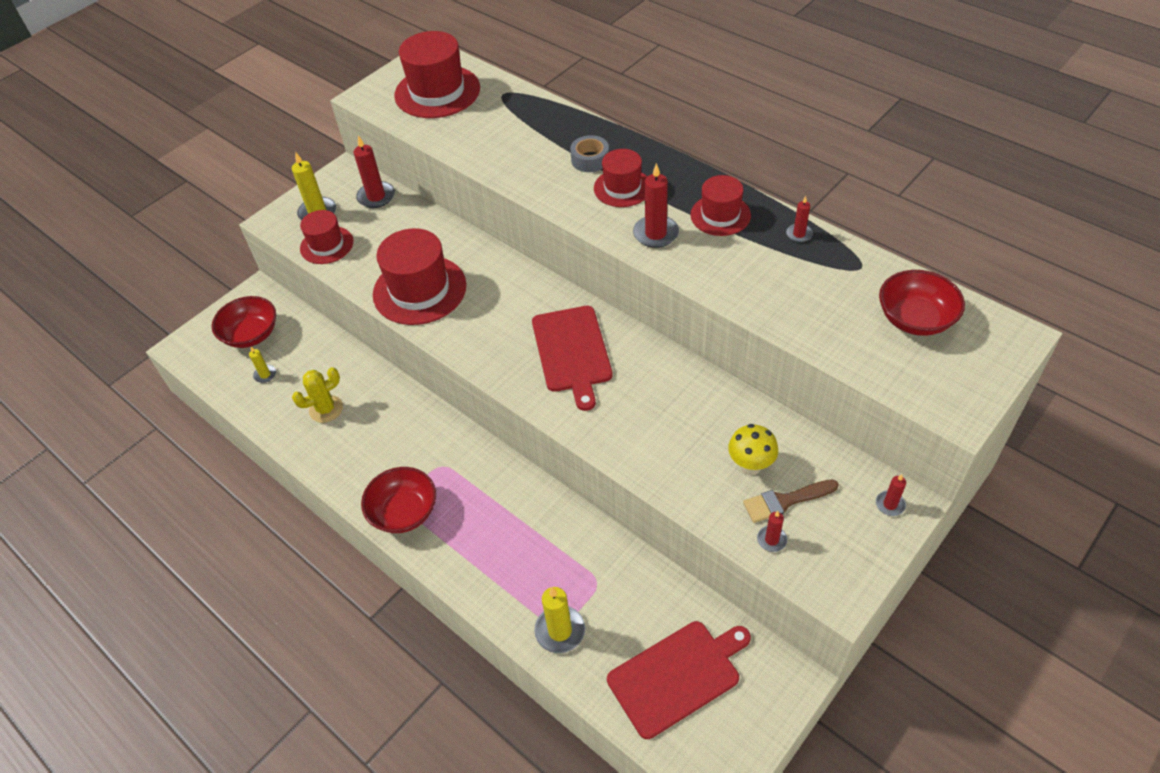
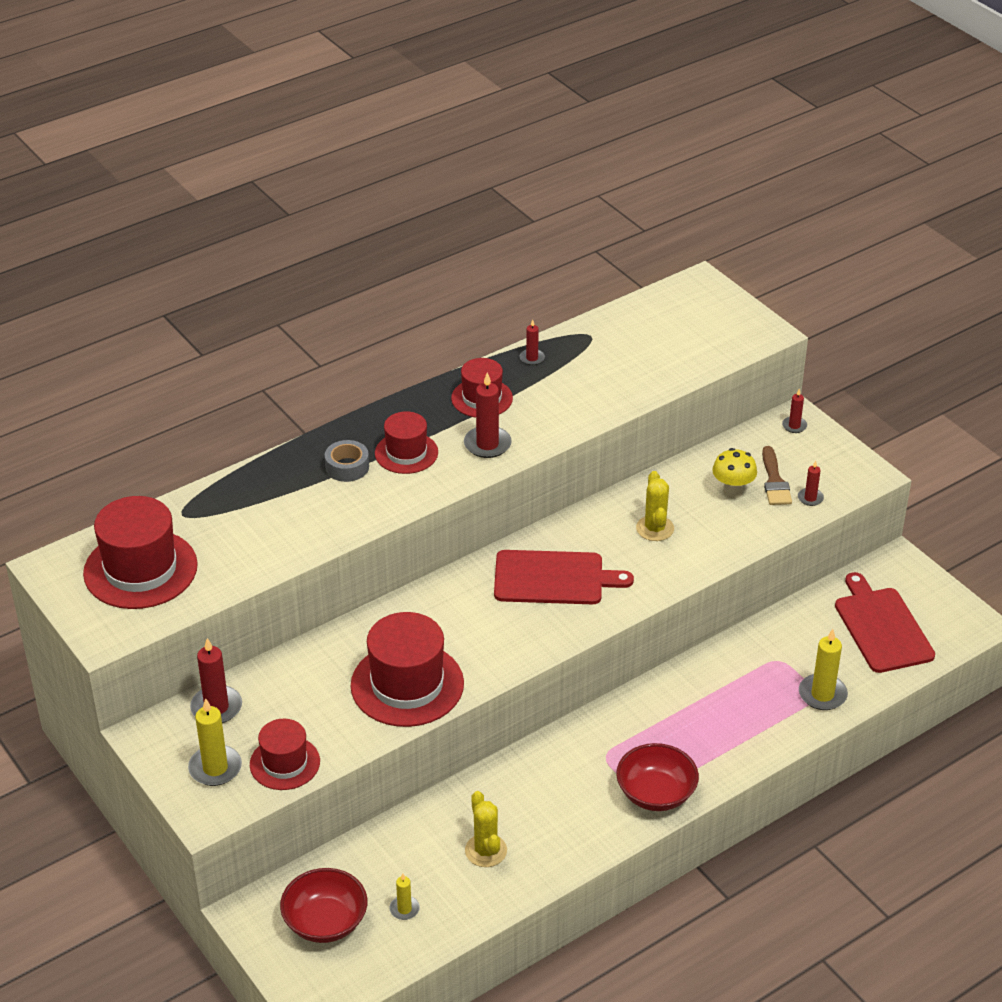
camera: 80 degrees left, 10 degrees down
red bowl [879,270,965,336] -> none
none -> yellow cactus [636,471,674,541]

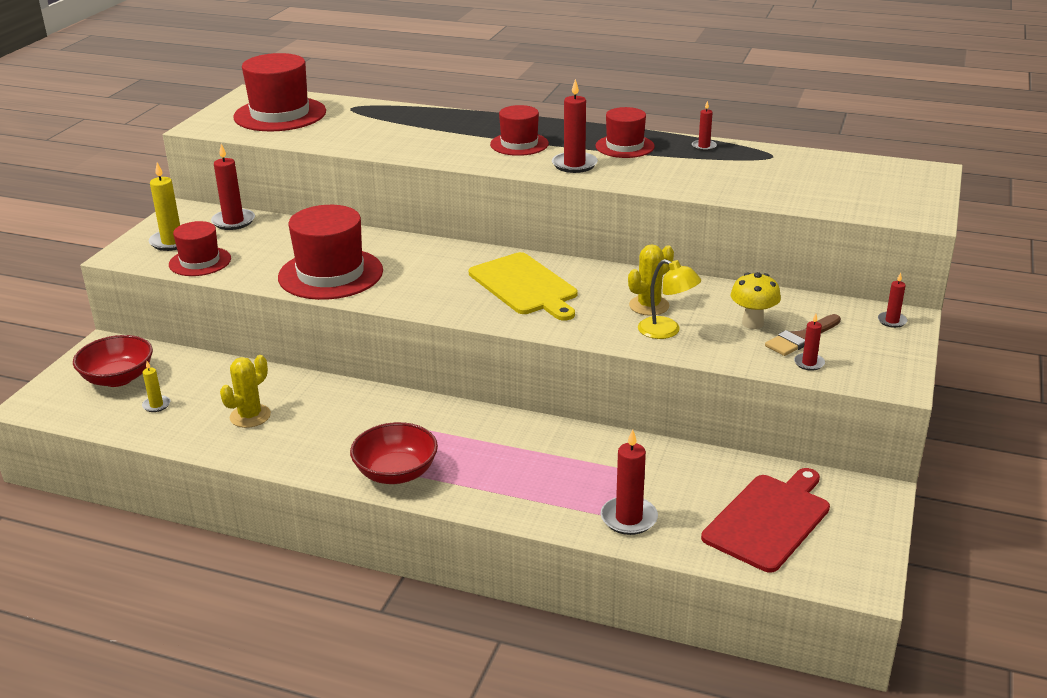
camera: 55 degrees right, 10 degrees down
grey tape [325,440,369,482] -> none
red cutting board [494,550,634,604] -> yellow cutting board [469,252,577,321]
yellow candle [799,629,848,710] -> red candle [601,429,658,535]
none -> yellow lamp [638,259,701,339]

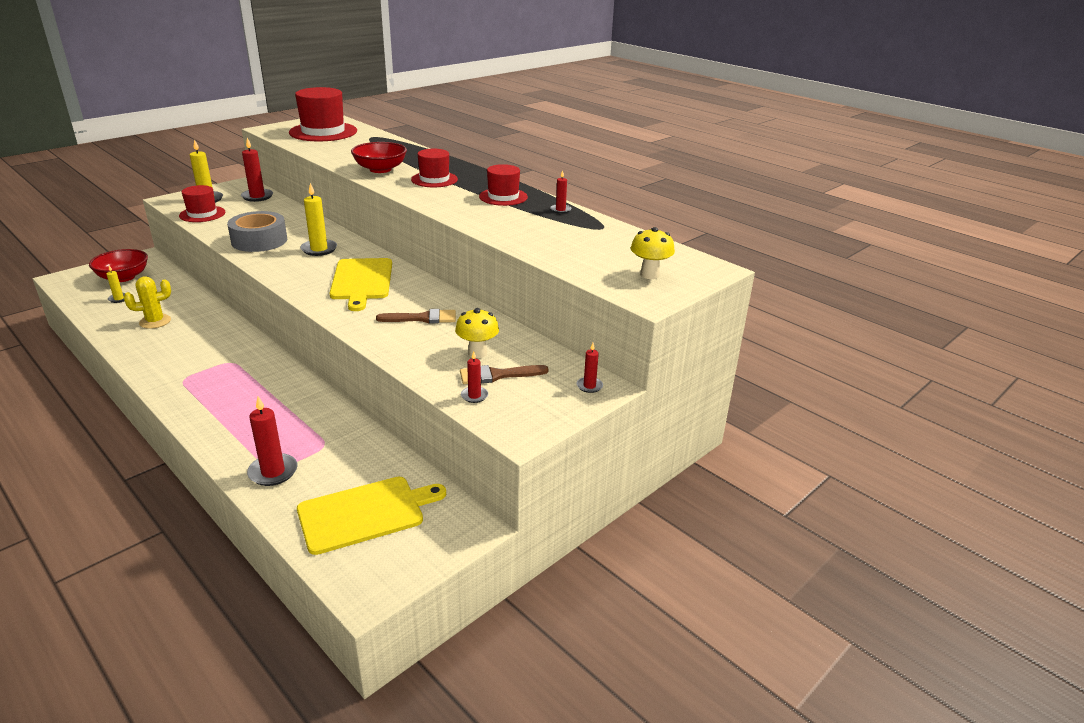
camera: 25 degrees right, 0 degrees up
red hat [278,205,383,300] -> grey tape [227,211,287,252]
red bowl [350,422,438,484] -> red bowl moved to [351,142,407,173]
red candle [552,79,598,173] -> none
yellow cactus [628,244,674,316] -> brown brush [376,309,456,324]
yellow lamp [638,259,701,339] -> none
red cutting board [701,468,830,573] -> yellow cutting board [297,477,446,555]
none -> yellow candle [300,183,337,256]
none -> yellow mushroom [631,227,675,279]

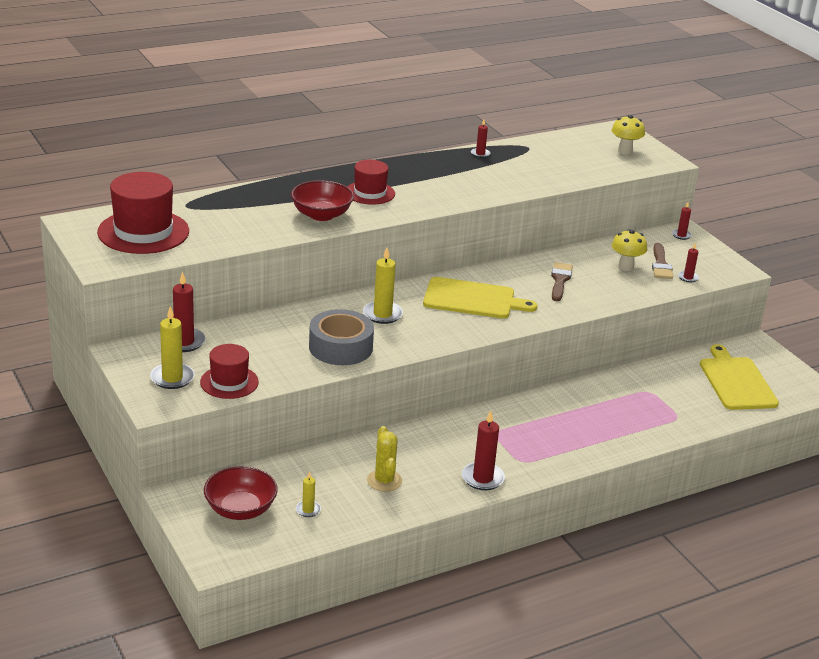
camera: 75 degrees left, 0 degrees up
red candle [247,396,298,486] -> red candle moved to [462,410,505,490]
red hat [479,164,528,206] -> none

